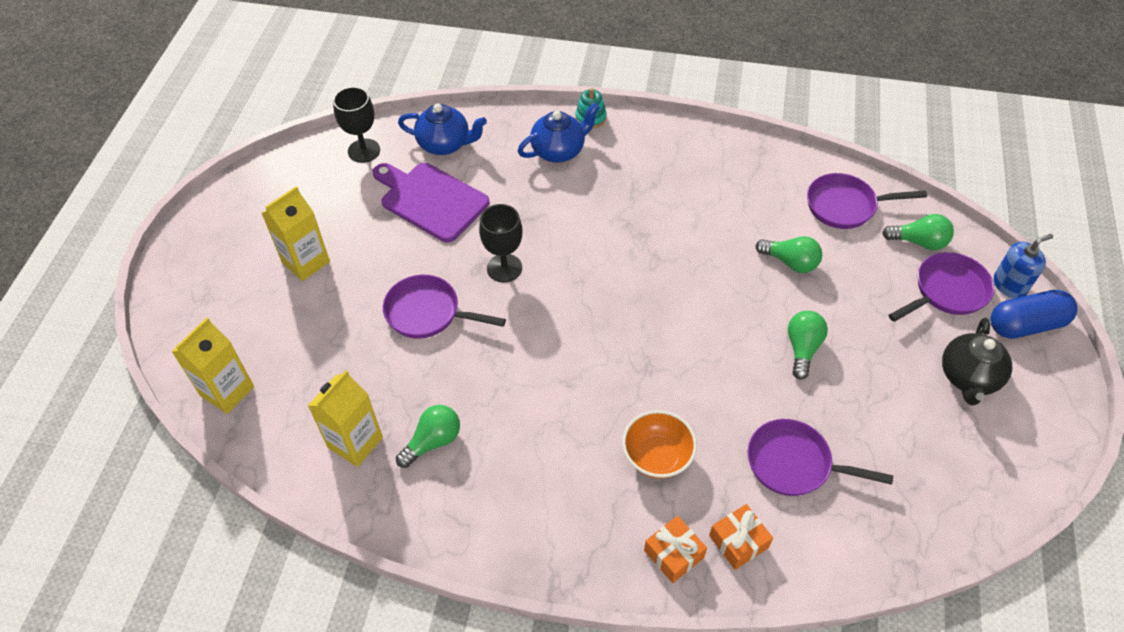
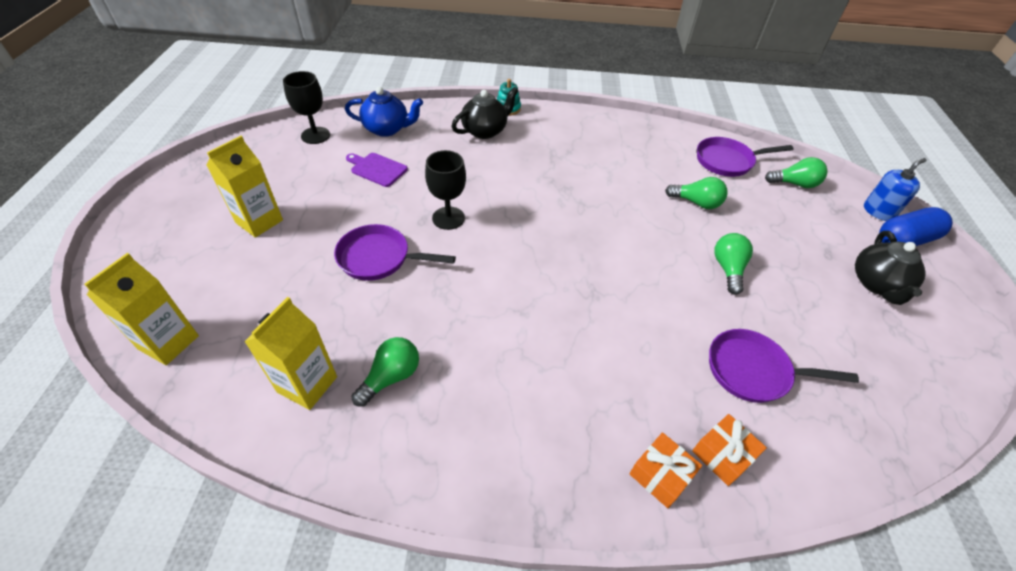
camera: 10 degrees left, 5 degrees down
purple cutting board [373,163,489,243] -> purple cutting board [346,153,408,187], size x0.58
blue teapot [518,103,600,163] -> black teapot [451,87,518,139]
orange bowl [622,410,697,479] -> none
purple pan [888,252,994,322] -> none

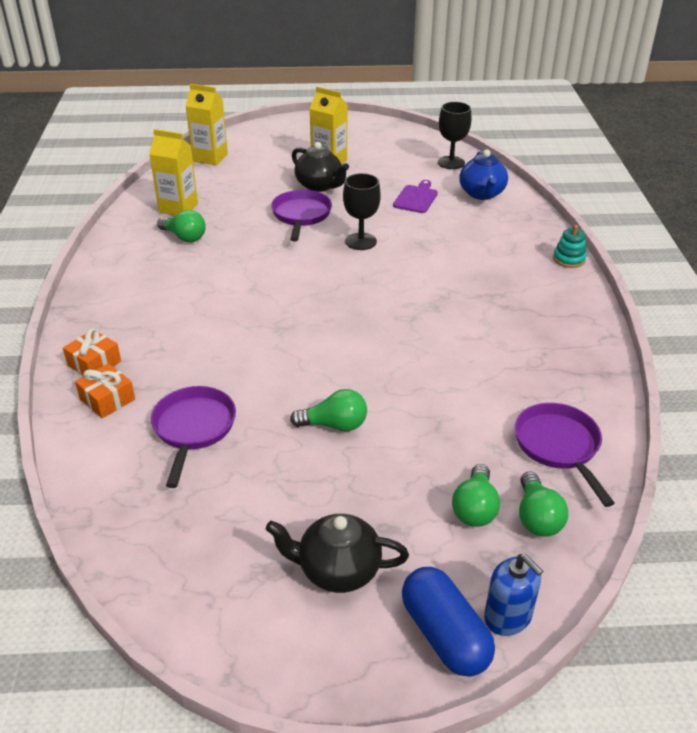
camera: 85 degrees right, 10 degrees down
black teapot [451,87,518,139] -> black teapot moved to [292,142,349,192]
green light bulb [665,177,727,209] -> green light bulb moved to [452,464,500,527]

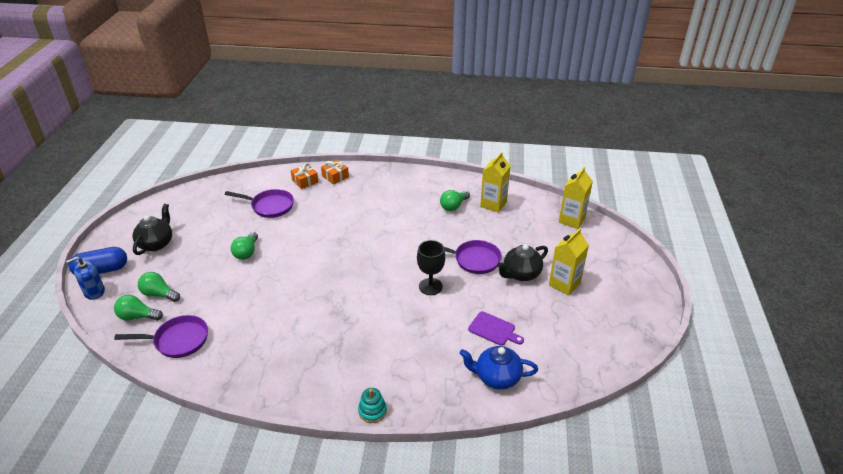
camera: 100 degrees right, 0 degrees up
black goblet [438,102,471,169] -> none

